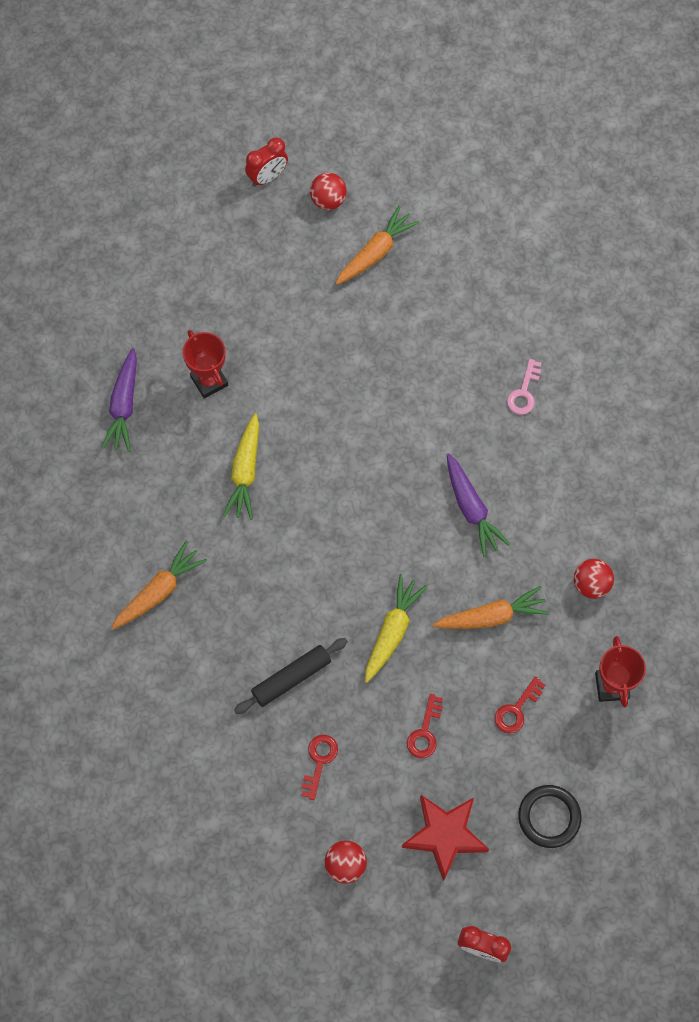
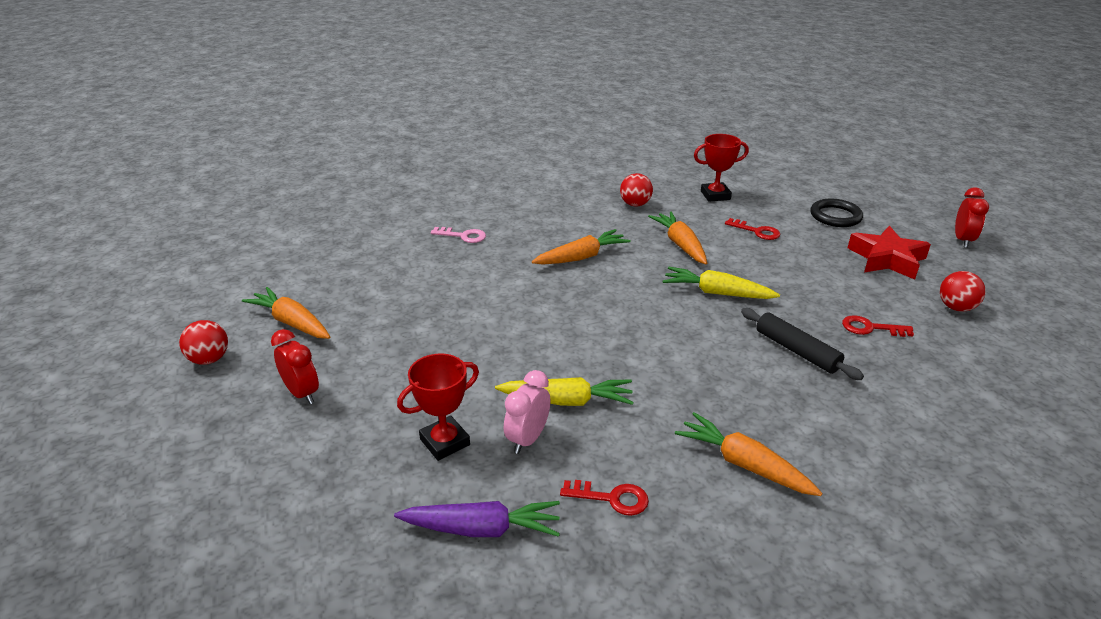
camera: 95 degrees left, 35 degrees down
red clock [245,137,288,187] -> red clock moved to [271,329,319,404]
red key [407,694,443,758] -> red key moved to [560,480,649,516]
purple carrot [447,453,510,557] -> orange carrot [532,229,631,265]
none -> pink clock [504,370,551,454]

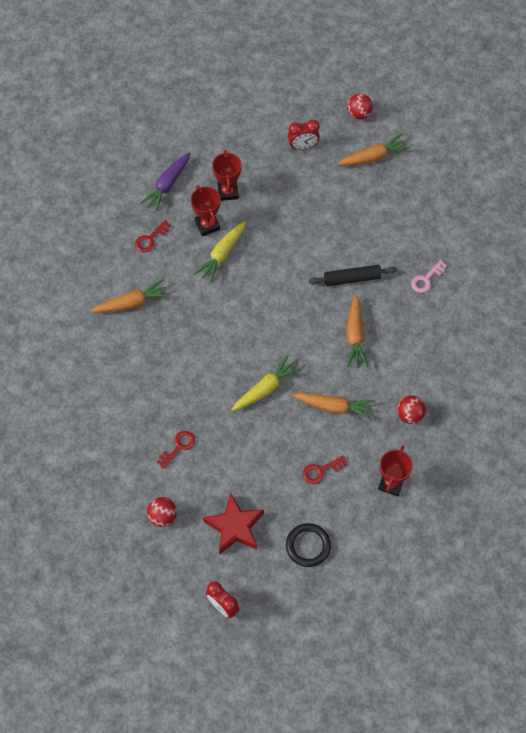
camera: 120 degrees right, 30 degrees up
pink clock [504,370,551,454] -> red trophy [191,185,221,236]
black rolling pin [741,308,864,380] -> black rolling pin moved to [309,265,397,286]

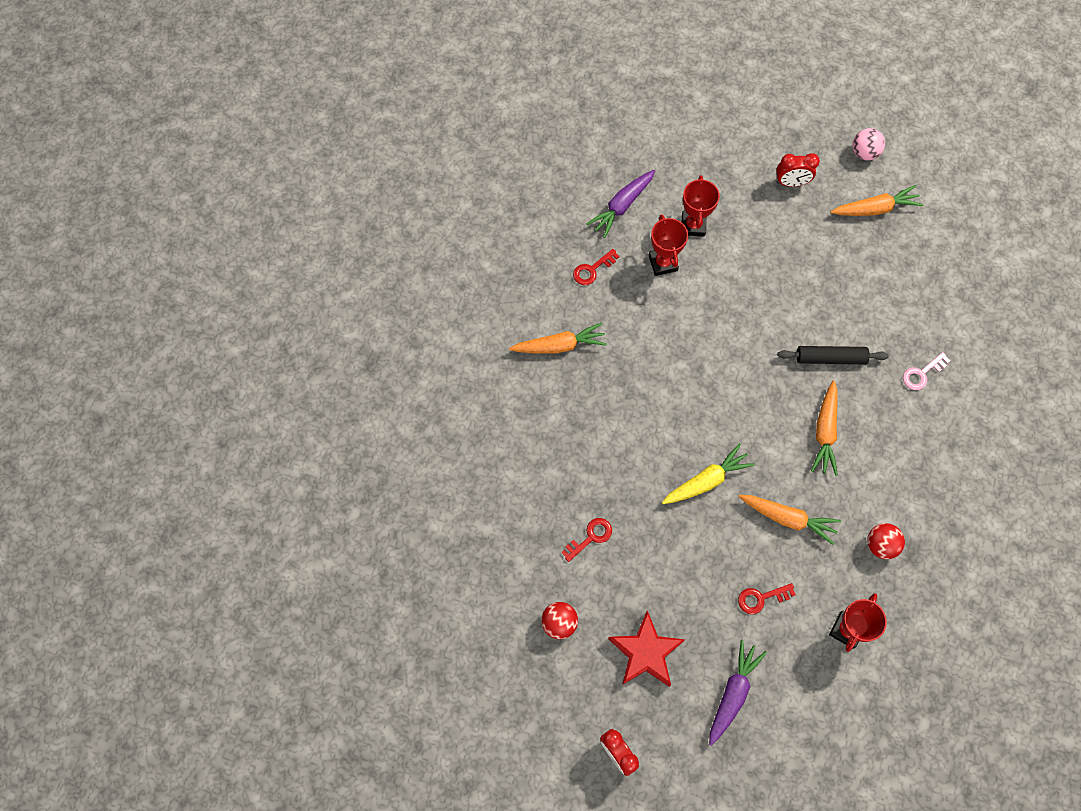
camera: 10 degrees right, 5 degrees up
yellow carrot [194,221,246,283] -> none
black ring [286,523,331,567] -> purple carrot [709,640,767,746]
red ball [347,94,373,120] -> pink ball [852,128,885,160]

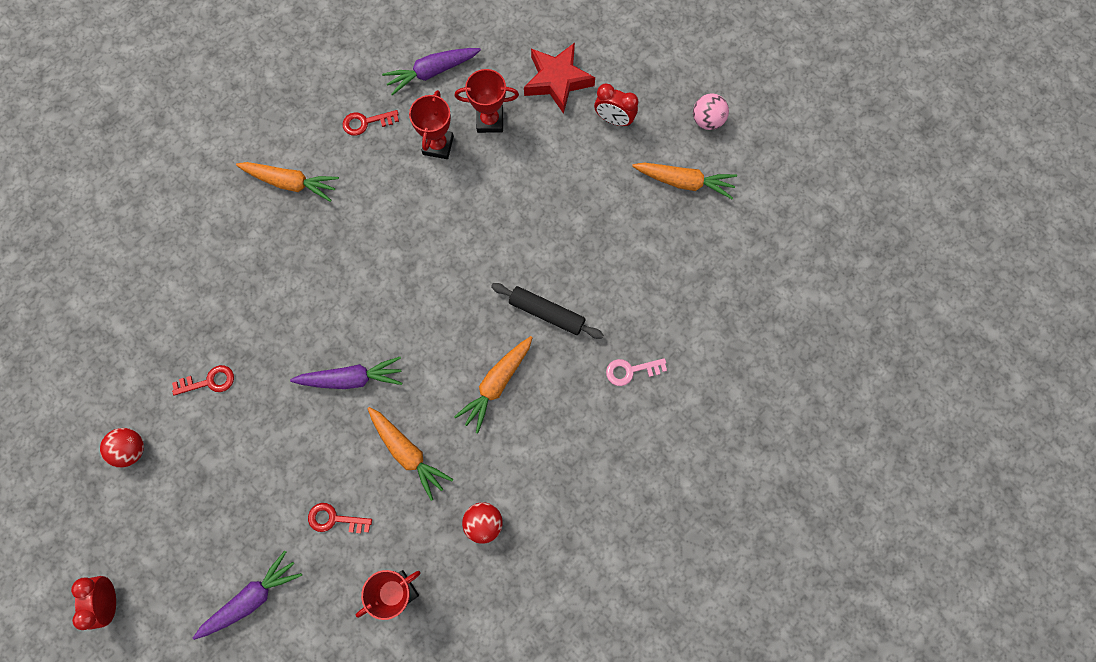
camera: 25 degrees right, 5 degrees up
red star [608,610,685,687] -> red star moved to [524,43,595,114]
yellow carrot [662,443,755,504] -> purple carrot [290,357,402,389]
red trophy [682,175,720,237] -> red trophy turned 60 degrees clockwise [455,69,519,133]

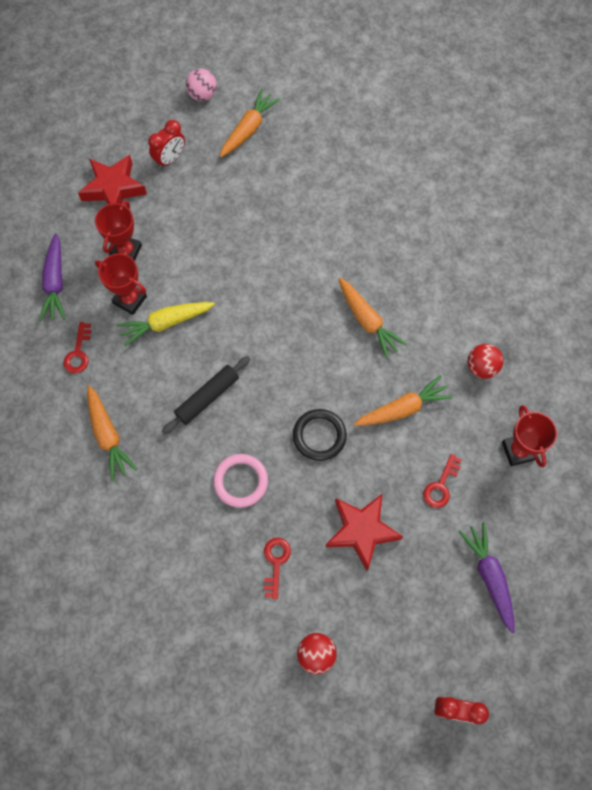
camera: 70 degrees left, 5 degrees down
orange carrot [236,162,339,202] -> orange carrot turned 120 degrees clockwise [87,385,138,481]
purple carrot [290,357,402,389] -> black ring [293,409,347,461]
black rolling pin [491,283,603,339] -> black rolling pin moved to [162,356,250,434]
pink key [606,358,667,386] -> none
none -> yellow carrot [117,302,215,346]
none -> pink ring [213,454,268,508]
none -> red star [326,493,403,571]

